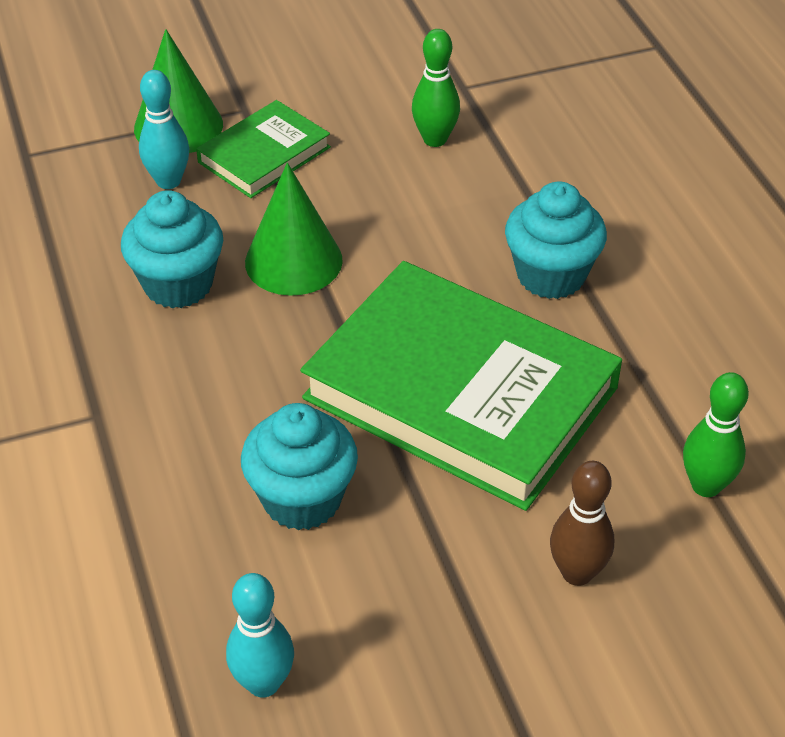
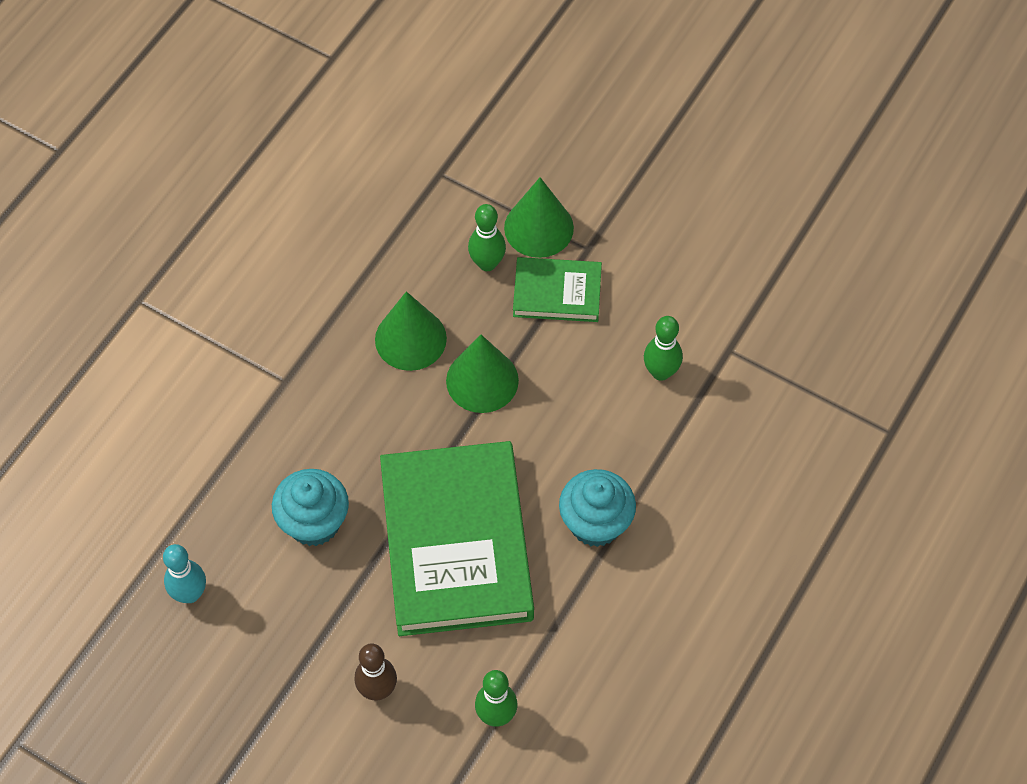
camera: 50 degrees right, 15 degrees up
turquoise cupcake [121,190,223,309] -> green cone [375,291,447,371]
turquoise bowling pin [139,70,189,189] -> green bowling pin [468,204,506,271]

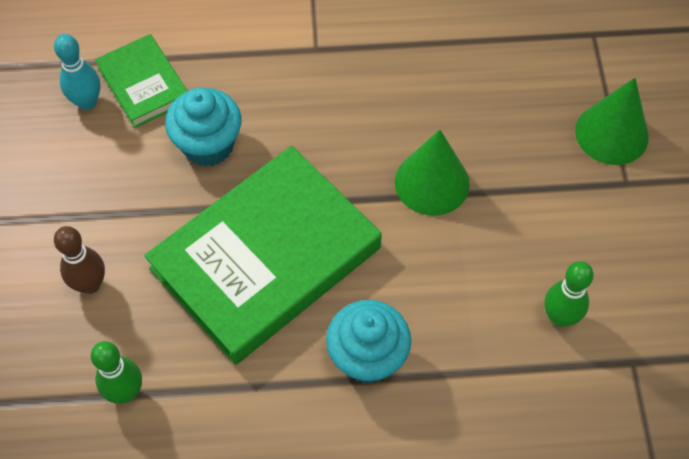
camera: 55 degrees right, 0 degrees up
green cone [375,291,447,371] -> none
green bowling pin [468,204,506,271] -> none
green book [513,257,602,322] -> green book moved to [95,34,187,128]

